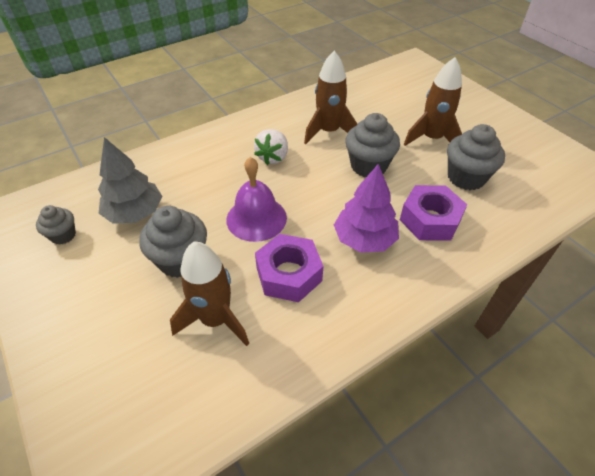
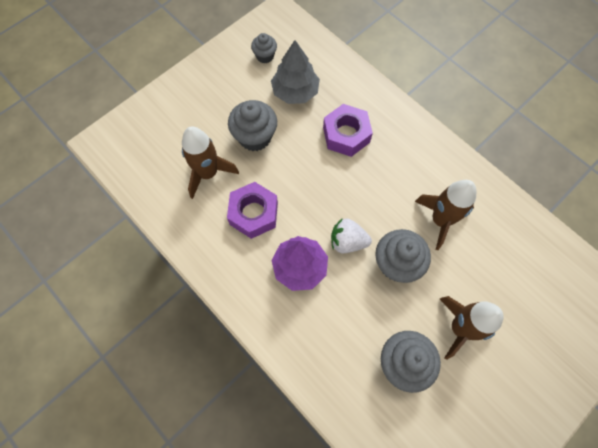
camera: 80 degrees right, 20 degrees up
purple bell [226,157,287,242] -> none
white strawberry [254,129,288,165] -> white strawberry moved to [331,218,372,253]
purple nut [400,185,467,241] -> purple nut moved to [323,104,373,157]

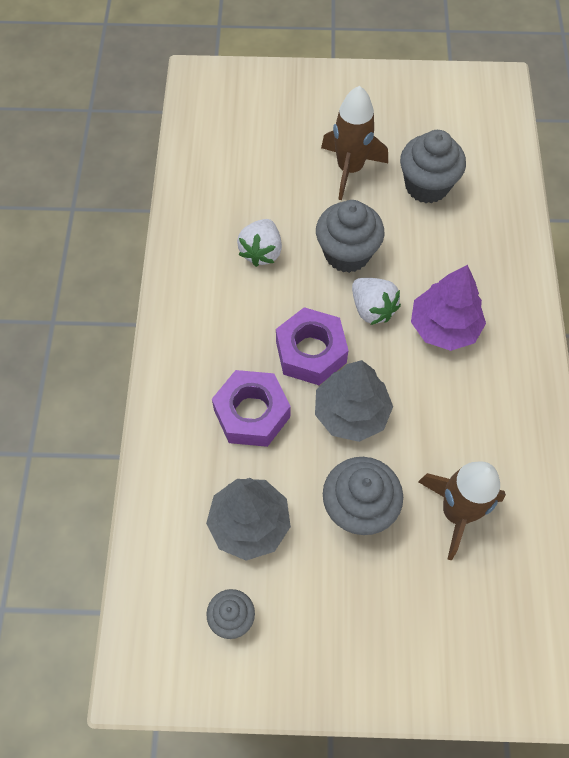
camera: 135 degrees left, 5 degrees down
purple nut [227,182,278,239] -> purple nut moved to [276,307,349,385]
brown rocket [415,180,476,250] -> white strawberry [237,219,282,267]
none -> grey tree [315,360,393,442]

